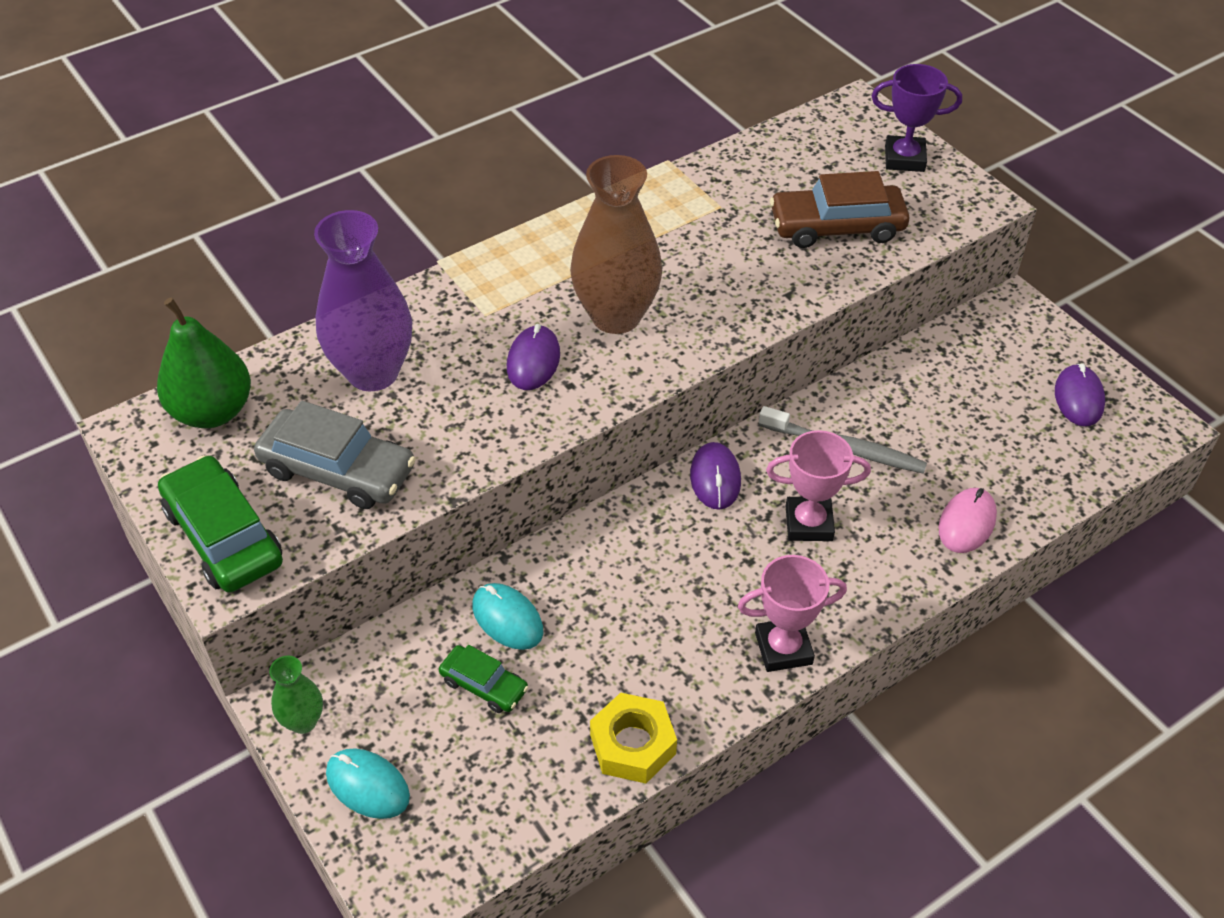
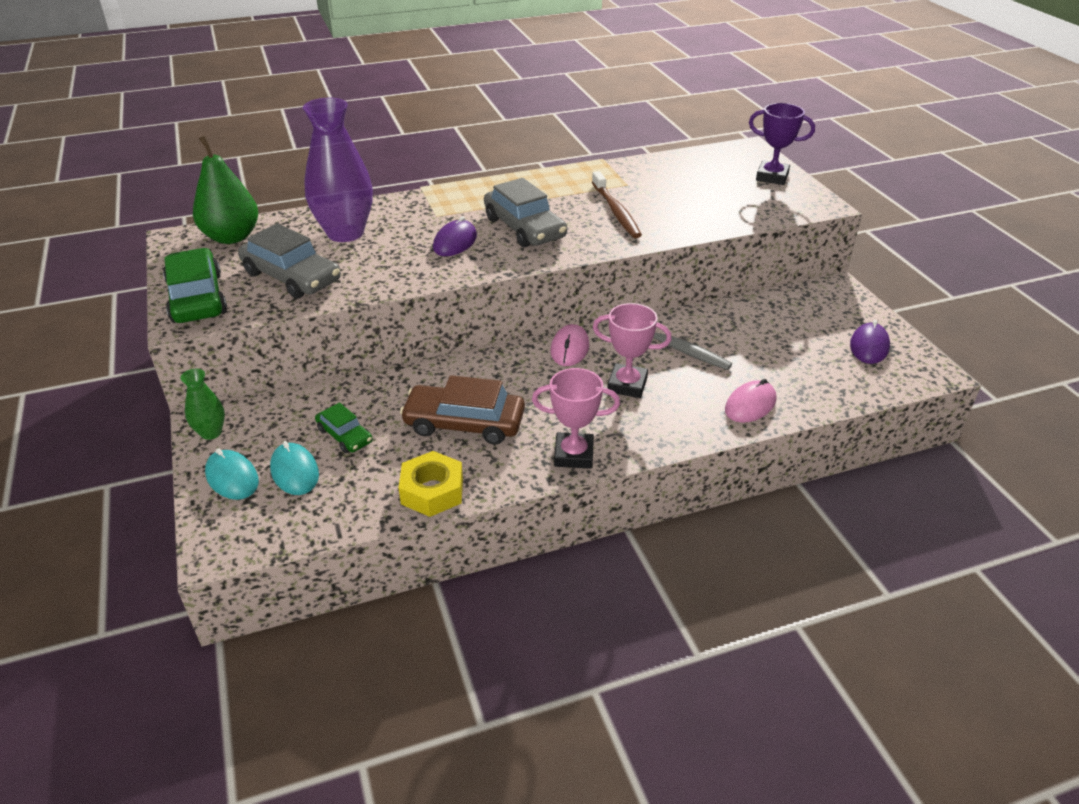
camera: 15 degrees right, 10 degrees down
turquoise mouse [472,583,544,650] -> turquoise mouse moved to [270,441,319,495]
brown vase [570,155,662,334] -> grey car [484,178,567,248]
purple mouse [690,442,741,510] -> pink mouse [550,324,589,366]
brown car [770,171,909,248] -> brown car moved to [400,375,525,445]
none -> brown toothbrush [592,171,642,238]

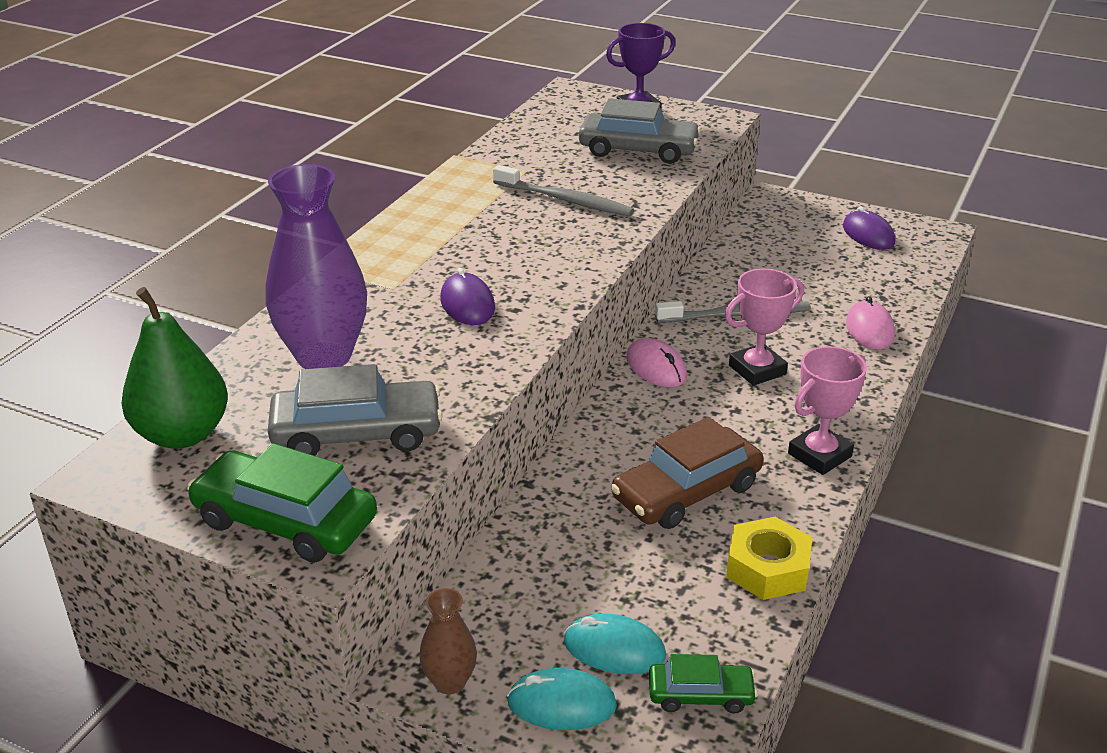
camera: 45 degrees left, 5 degrees down
green vase [180,369,225,440] -> brown vase [419,588,477,694]
green car [315,402,373,453] -> green car moved to [649,654,758,714]
grey car [484,178,567,248] -> grey car moved to [579,98,701,164]
brown toothbrush [592,171,642,238] -> grey toothbrush [493,165,634,217]

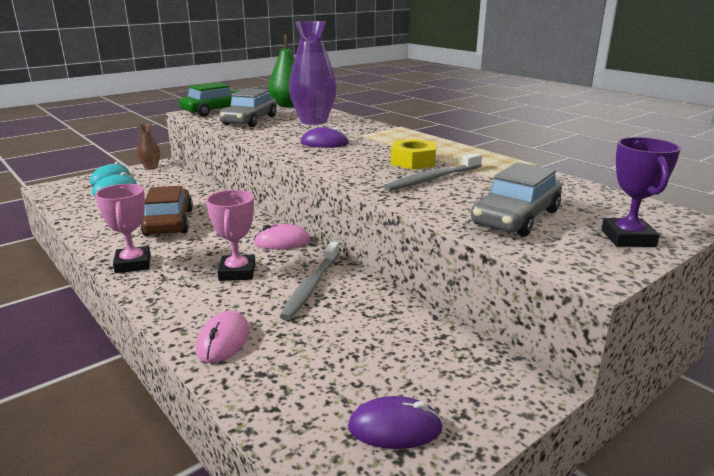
camera: 115 degrees right, 10 degrees down
green car [649,654,758,714] -> none
yellow nut [726,517,812,600] -> yellow nut moved to [391,139,436,170]
pink mouse [846,296,895,350] -> pink mouse turned 75 degrees clockwise [196,311,250,363]

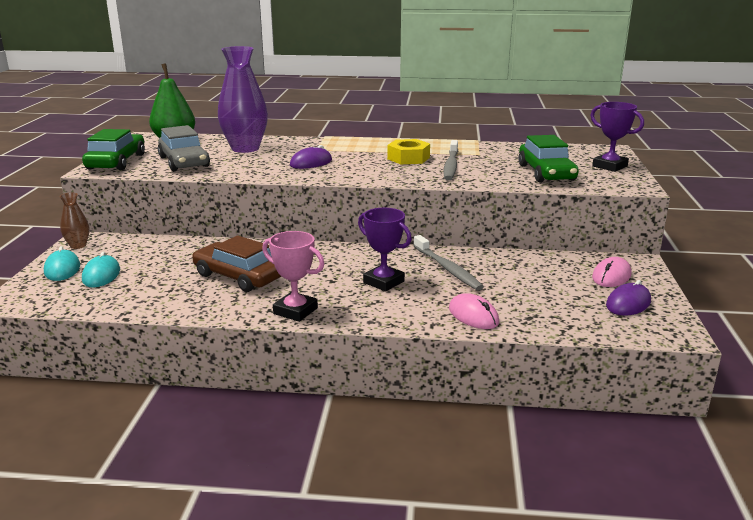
camera: 45 degrees left, 0 degrees up
pink trophy [206,190,255,281] -> purple trophy [358,208,412,291]
pink mouse [254,224,311,250] -> pink mouse moved to [592,257,632,287]
grey car [471,162,562,237] -> green car [518,135,579,182]

